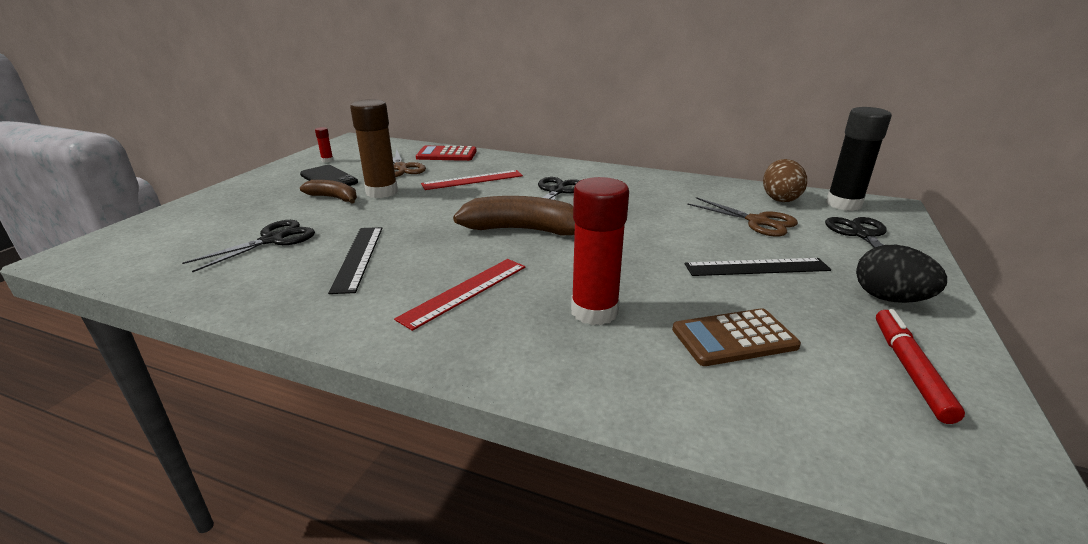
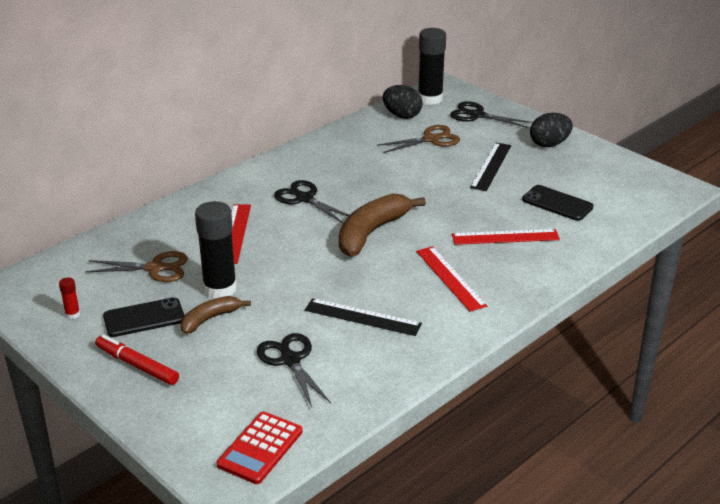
camera: 65 degrees left, 5 degrees up
brown glue stick [350,99,398,198] -> black glue stick [195,201,237,299]
red calculator [416,146,477,161] -> red calculator moved to [217,412,302,484]
red glue stick [571,177,629,325] -> red ruler [452,229,560,245]
brown calculator [672,308,801,366] -> black phone [522,185,594,221]
brown egg [763,159,807,202] -> black egg [383,85,423,119]
red marker [876,309,965,424] -> red marker moved to [95,335,179,385]

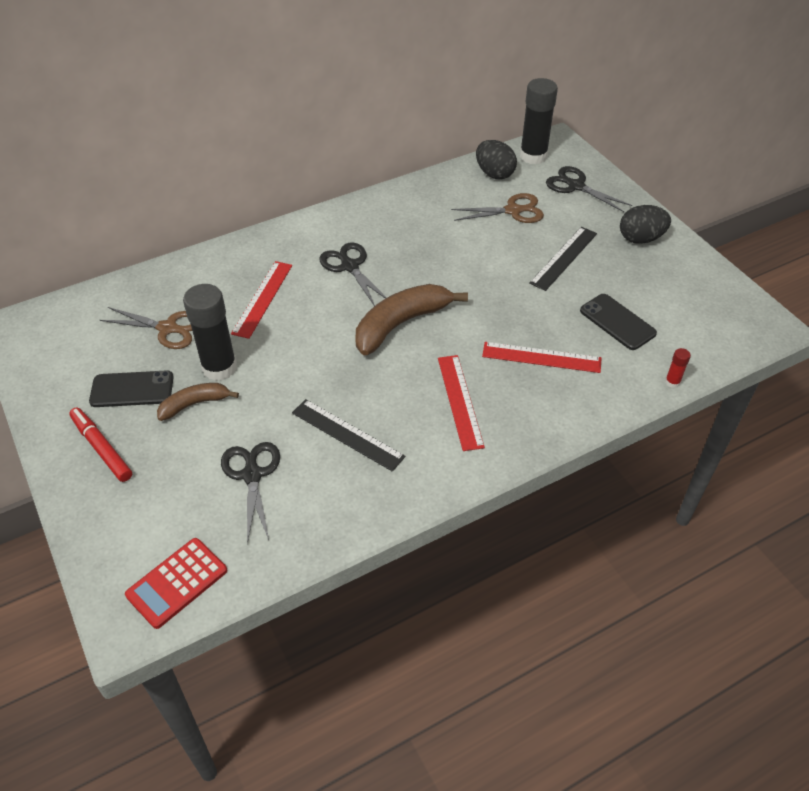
camera: 15 degrees right, 15 degrees up
red glue stick [59,277,80,319] -> red glue stick moved to [665,348,691,388]

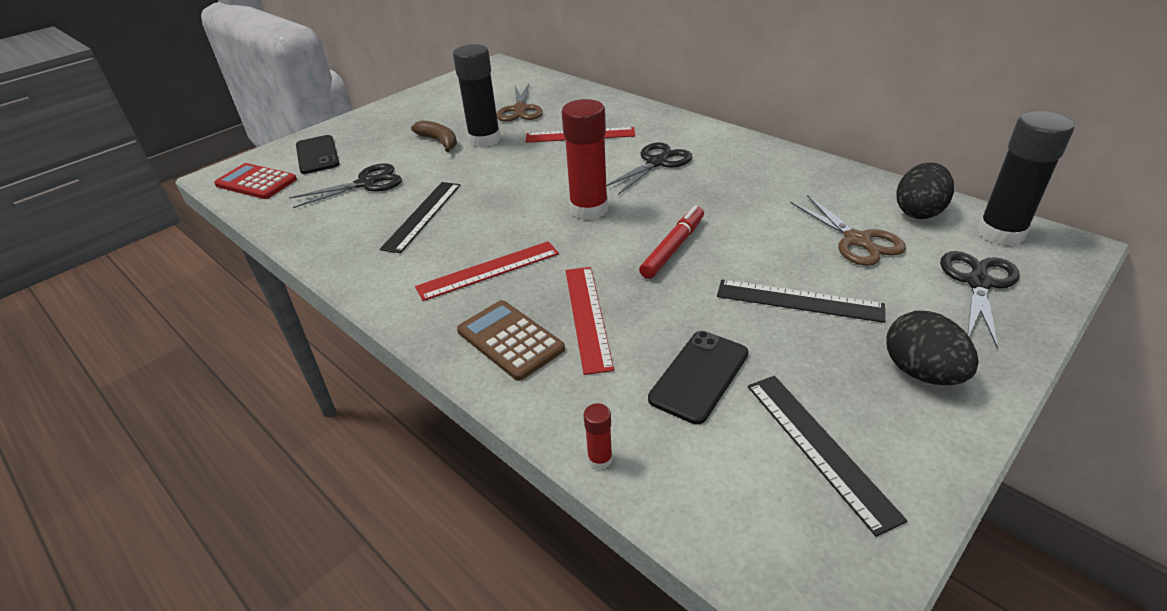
camera: 75 degrees right, 10 degrees down
red marker [69,408,132,482] -> red marker moved to [639,205,704,279]
black phone [89,370,174,407] -> black phone moved to [296,135,339,174]
brown banana [355,284,468,355] -> red glue stick [562,99,608,220]
none -> brown calculator [457,300,565,381]
none -> black ruler [748,376,908,537]

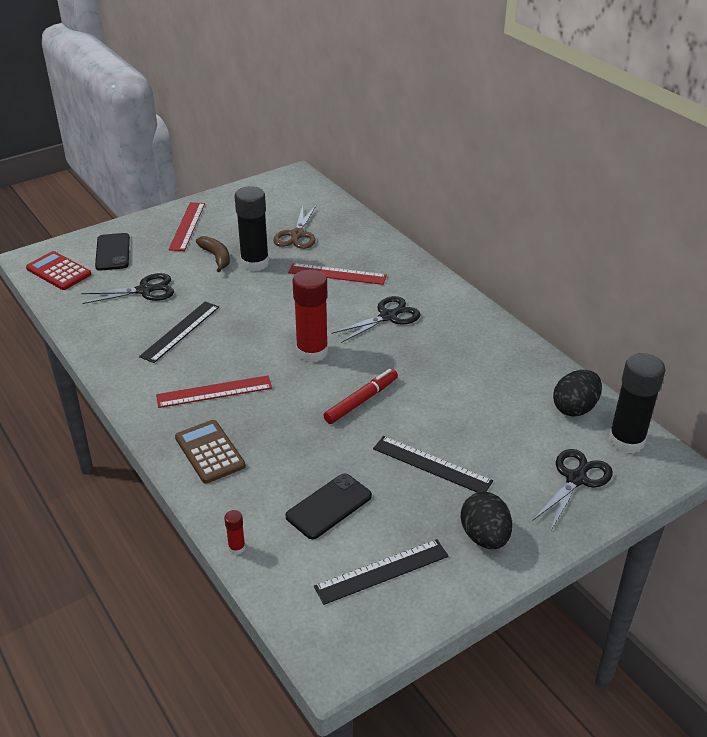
camera: 10 degrees right, 0 degrees up
red ruler [566,267,614,375] -> red ruler moved to [168,202,205,251]
black ruler [748,376,908,537] -> black ruler turned 75 degrees clockwise [314,539,449,605]
brown scissors [790,195,906,266] -> none

